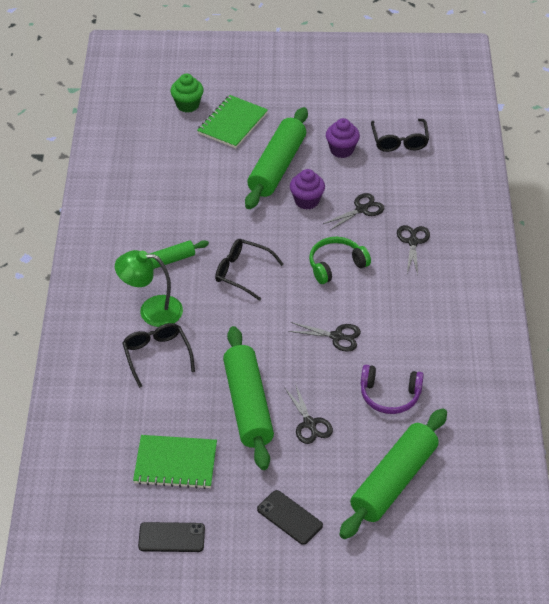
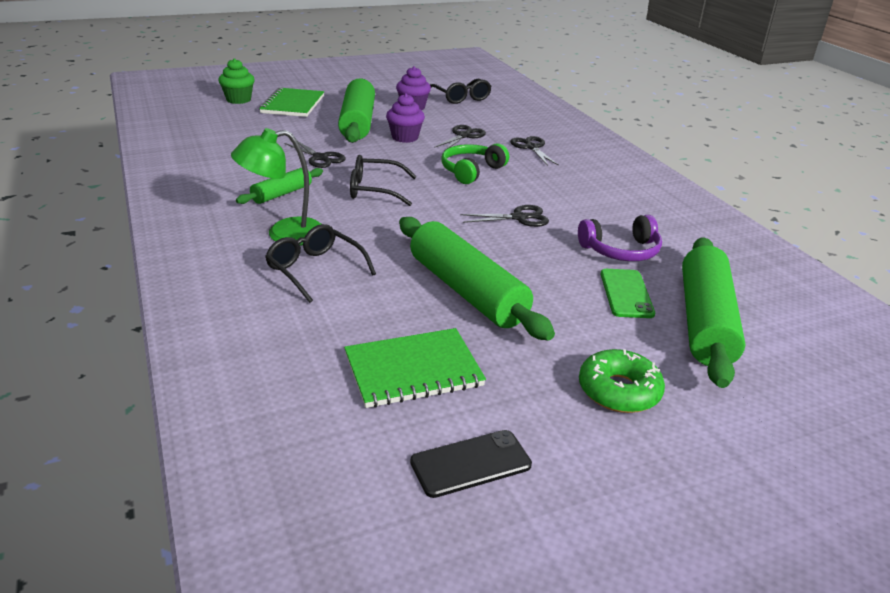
camera: 25 degrees left, 15 degrees down
black phone [257,490,323,545] -> green donut [579,349,665,413]
black scissors [285,383,333,444] -> black scissors moved to [284,142,346,168]
none -> green phone [600,269,655,318]

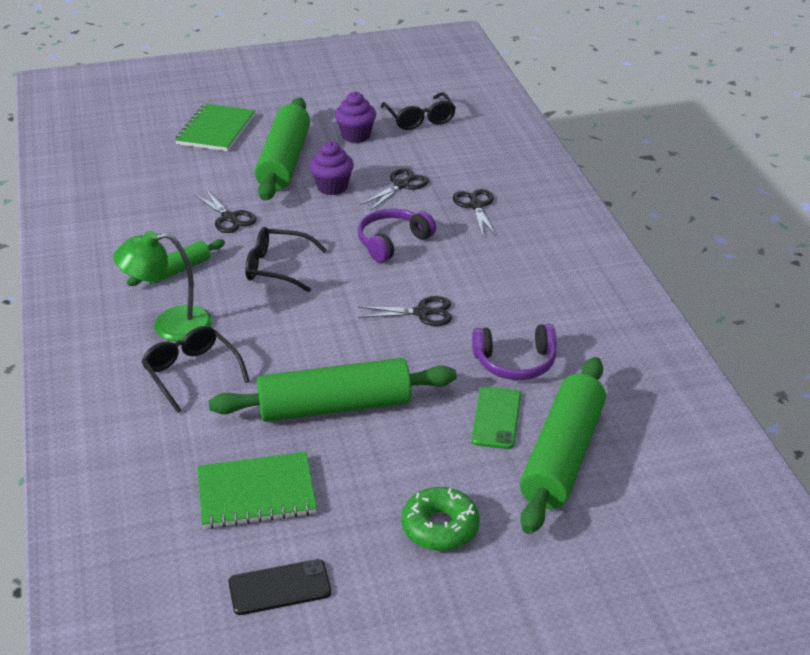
camera: 10 degrees right, 5 degrees up
green cupcake [218,58,255,104] -> none
green rolling pin [399,217,555,341] -> green rolling pin turned 75 degrees counterclockwise [209,358,457,422]
green headphones [441,143,509,184] -> purple headphones [358,208,436,263]

